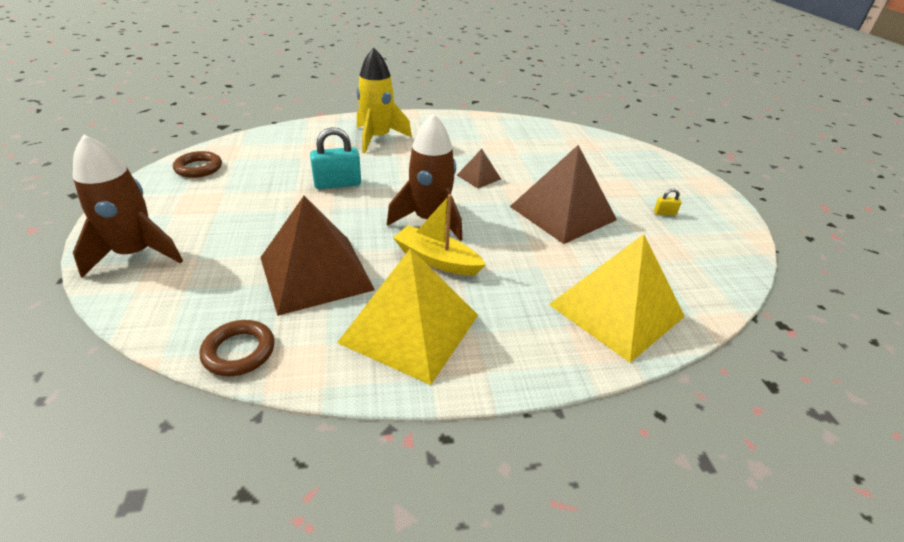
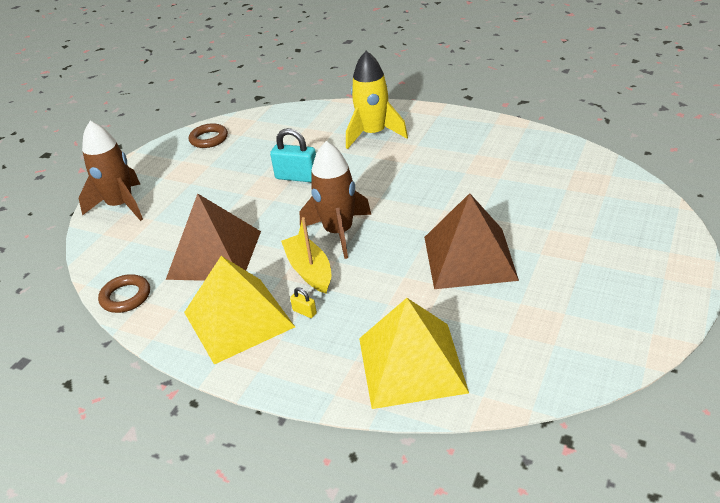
camera: 40 degrees right, 0 degrees up
brown pyramid [457,149,501,188] -> none
yellow padlock [654,189,682,215] -> yellow padlock moved to [290,287,317,318]

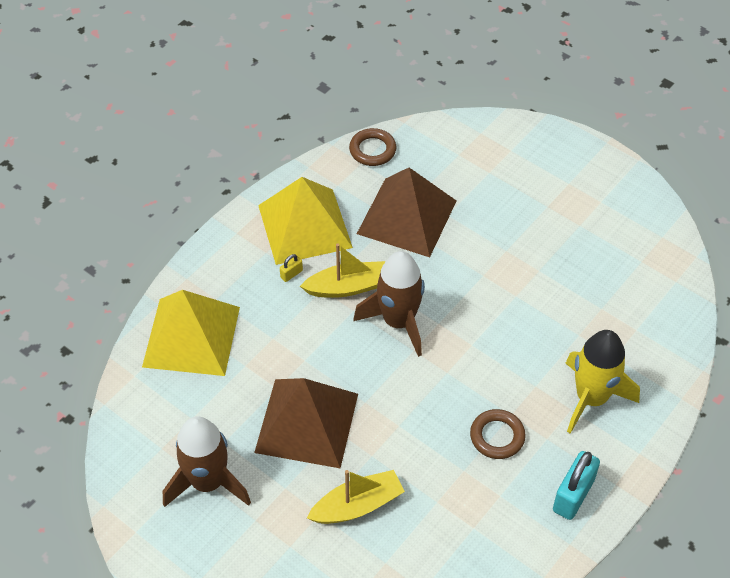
camera: 100 degrees right, 15 degrees up
brown rocket [79,121,143,221] -> brown rocket moved to [163,416,251,507]
brown ring [189,123,228,148] -> brown ring moved to [470,409,526,459]
turquoise padlock [270,128,316,182] -> turquoise padlock moved to [553,451,600,520]
none -> yellow boat [307,470,405,524]

